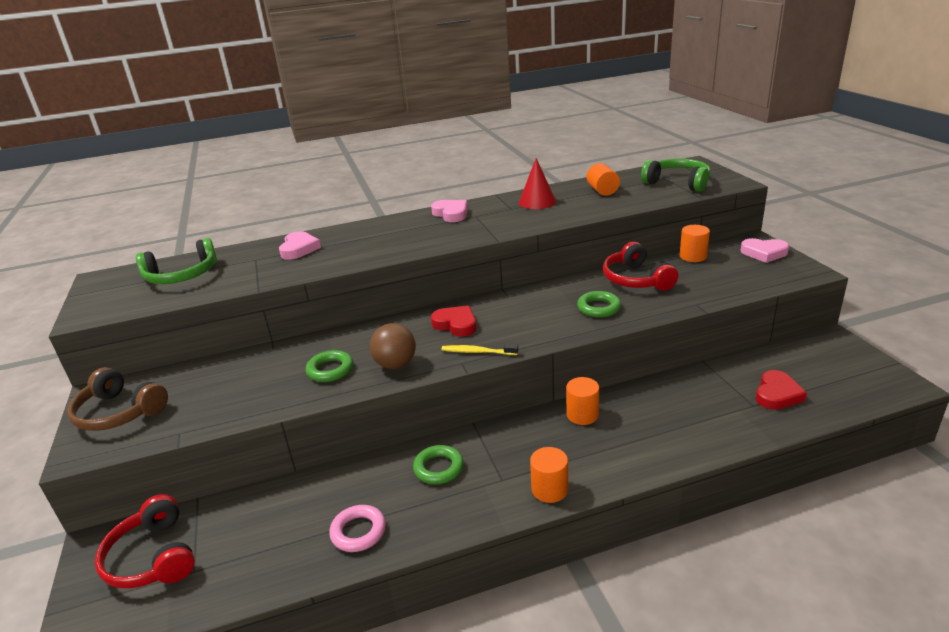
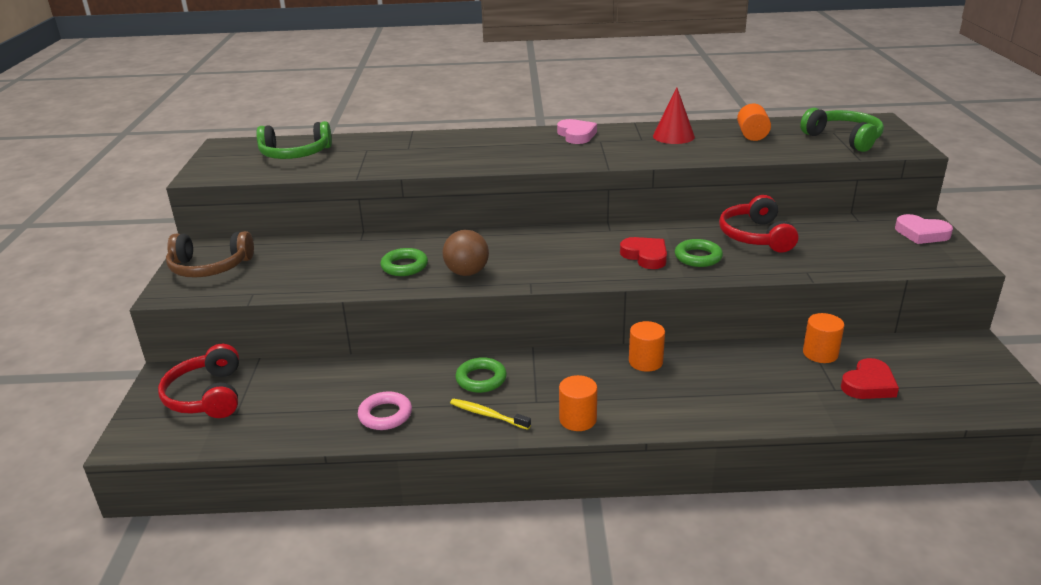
camera: 15 degrees right, 0 degrees up
brown headphones [67,367,168,431] -> brown headphones turned 45 degrees counterclockwise [166,231,254,277]
pink heart [279,231,321,260] -> none
red heart [431,306,476,337] -> red heart moved to [620,237,667,269]
yellow toothbrush [442,344,518,355] -> yellow toothbrush moved to [450,399,531,430]
orange cylinder [680,225,710,262] -> orange cylinder moved to [803,313,844,363]

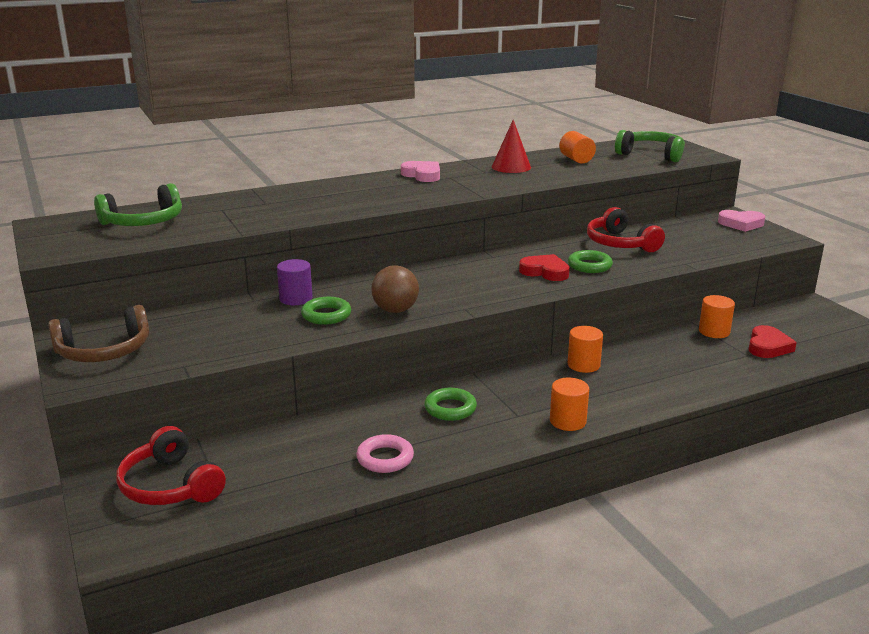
camera: 25 degrees left, 5 degrees down
yellow toothbrush [450,399,531,430] -> none
none -> purple cylinder [277,259,313,305]

